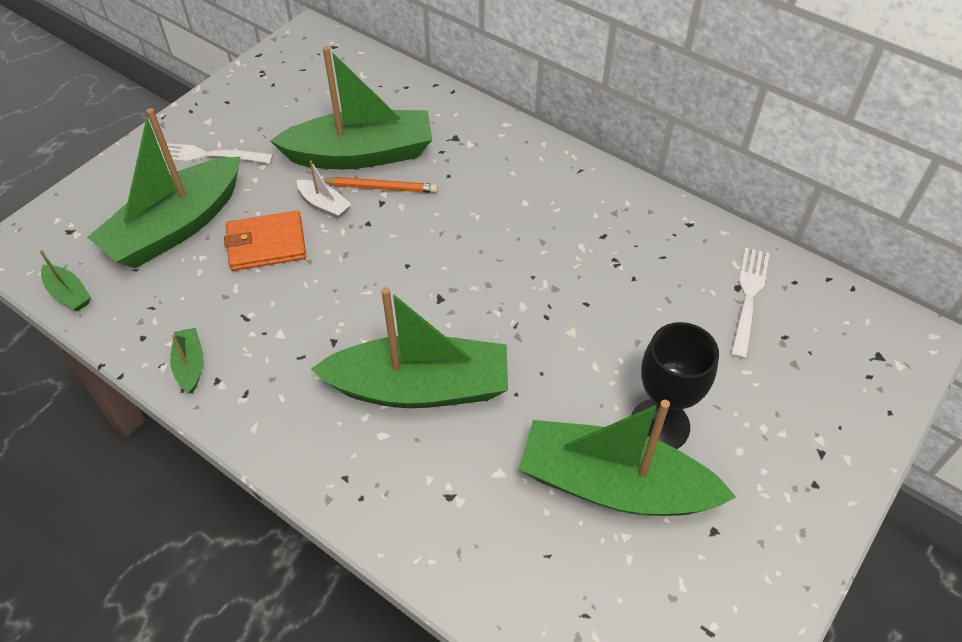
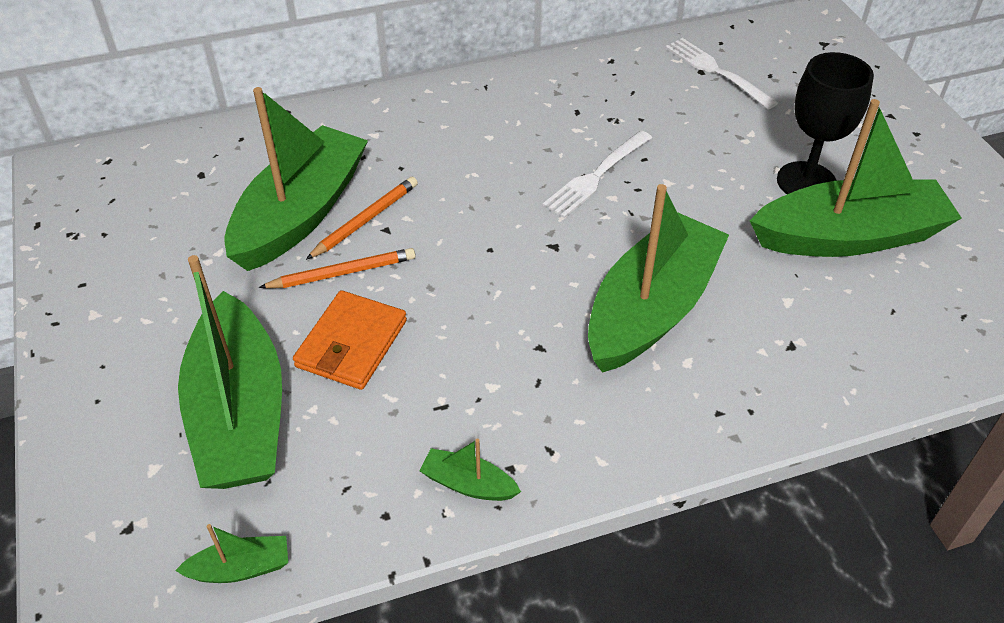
camera: 55 degrees left, 5 degrees down
white fork [158,143,273,164] -> white fork moved to [543,130,652,218]
white boat [297,160,352,219] -> orange pencil [259,248,416,288]
green boat [519,400,736,516] -> green boat turned 150 degrees counterclockwise [750,99,961,257]

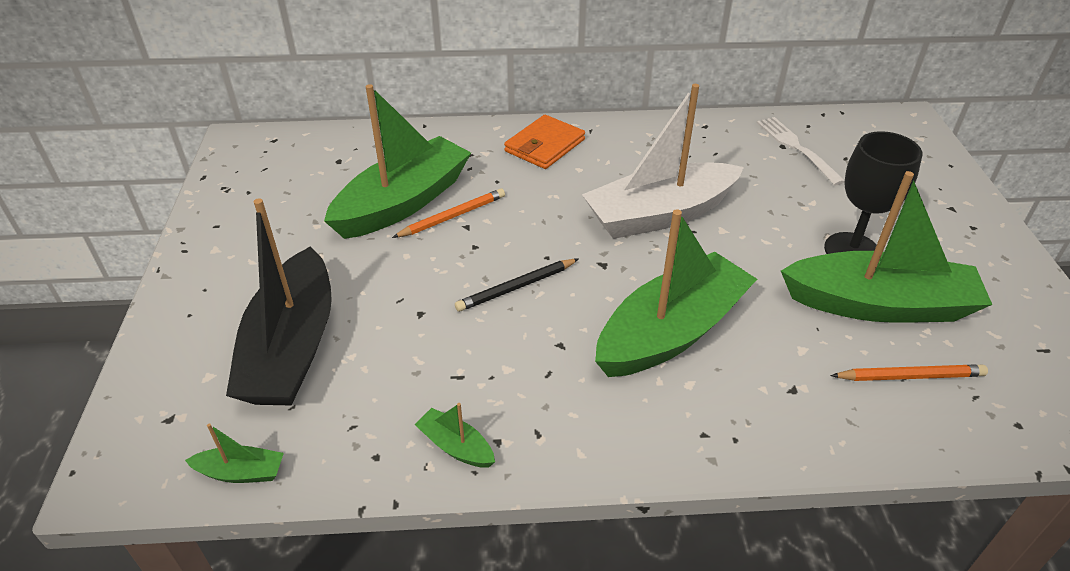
camera: 15 degrees right, 5 degrees down
green boat [178,255,282,489] -> black boat [226,198,332,405]
orange pencil [259,248,416,288] -> orange pencil moved to [830,364,988,381]
orange wallet [293,290,407,390] -> orange wallet moved to [504,115,585,169]
white fork [543,130,652,218] -> white boat [582,84,744,239]
none -> black pencil [455,259,578,312]

